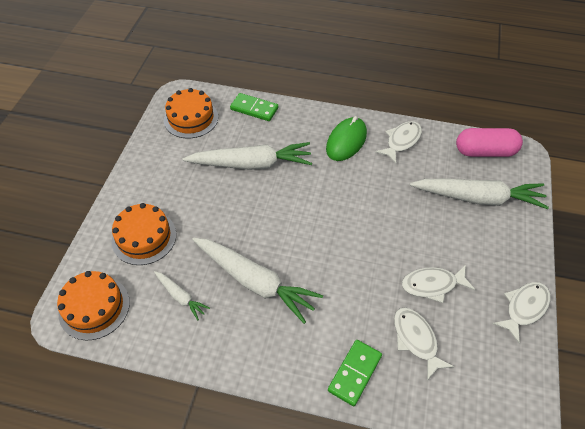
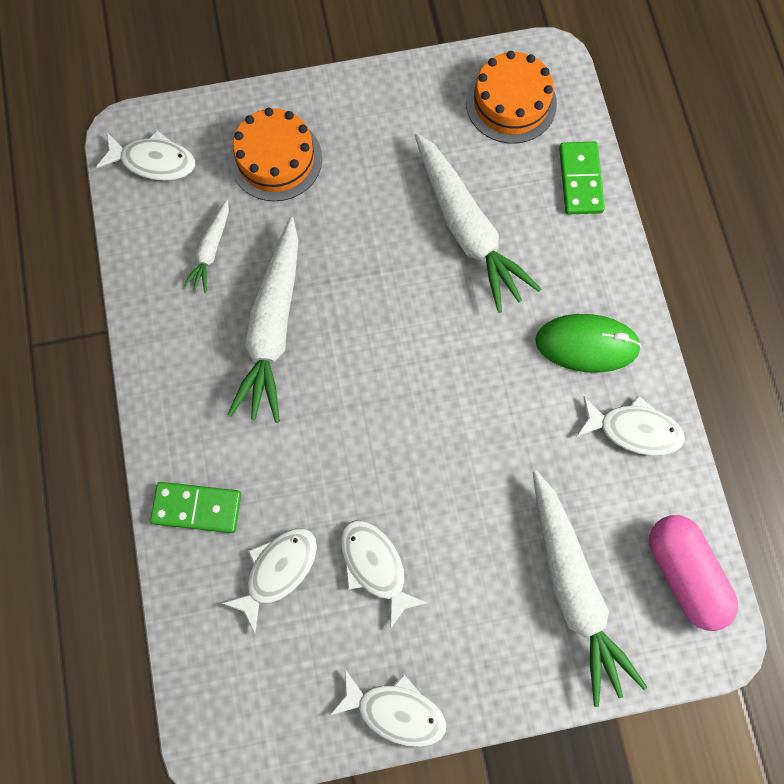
camera: 65 degrees right, 20 degrees up
orange cake [57,271,130,341] -> white fish [96,130,195,181]

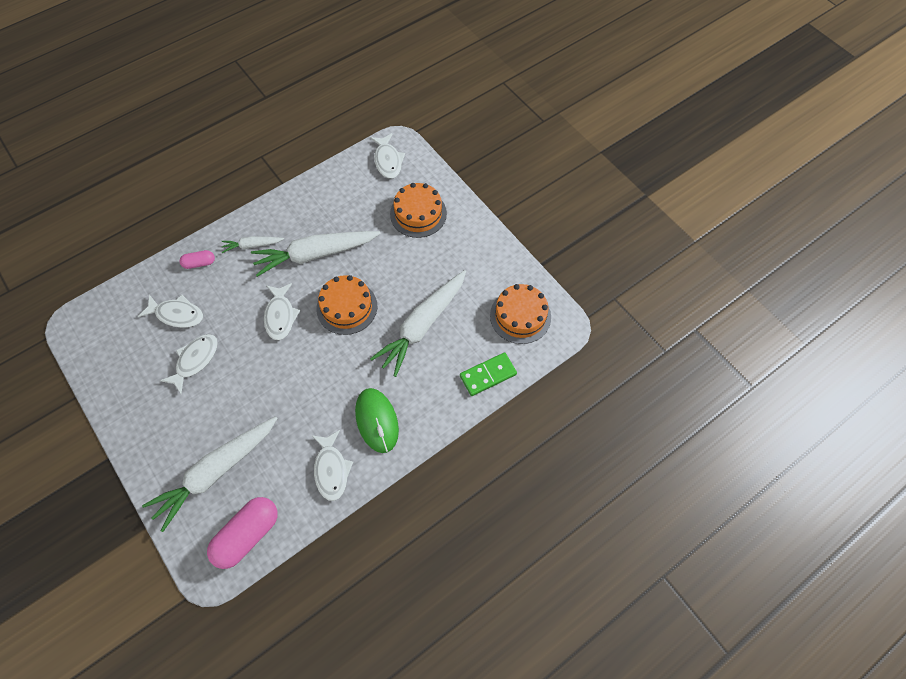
camera: 65 degrees right, 10 degrees down
green domino [150,482,241,533] -> pink capsule [179,250,215,269]
white carrot [183,199,229,292] -> white carrot moved to [221,236,284,253]
white fish [330,669,446,747] -> white fish moved to [264,283,301,340]
none -> orange cake [317,275,377,335]

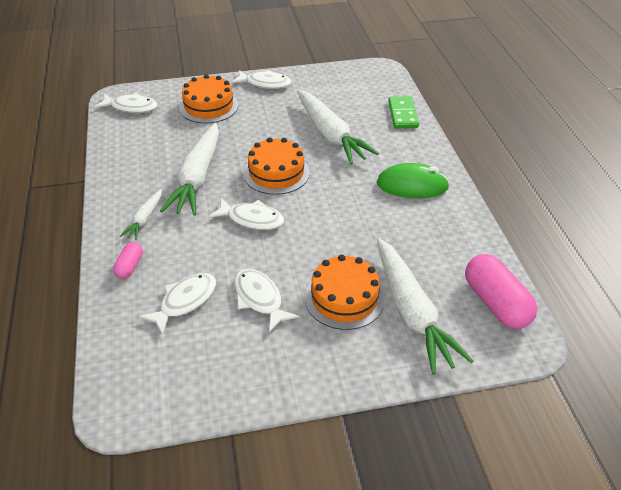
camera: 65 degrees left, 20 degrees down
white fish [311,430,353,501] -> white fish moved to [231,70,291,89]
orange cake [490,284,551,344] -> orange cake moved to [305,255,385,330]

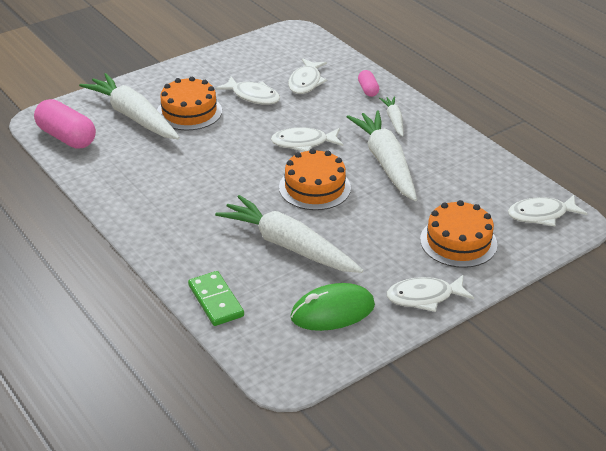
camera: 155 degrees right, 5 degrees down
green mouse [377,163,450,198] -> green mouse moved to [291,283,375,331]

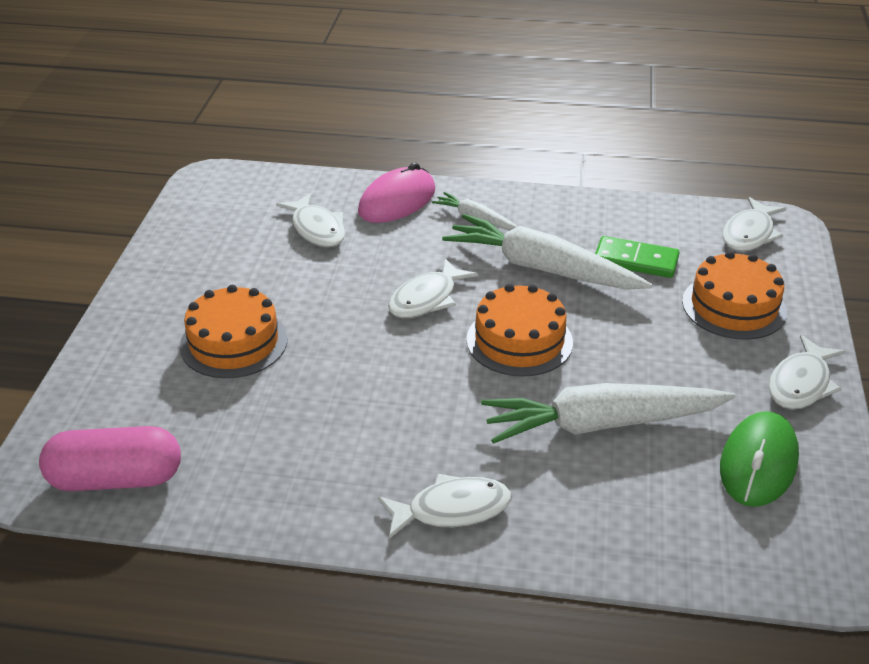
camera: 45 degrees left, 0 degrees up
white carrot [79,73,180,139] -> none
green domino [188,271,244,326] -> green domino moved to [595,236,680,278]
white fish [215,76,280,105] -> white fish moved to [378,473,512,539]
pink capsule [358,70,379,97] -> pink mouse [358,162,436,223]

